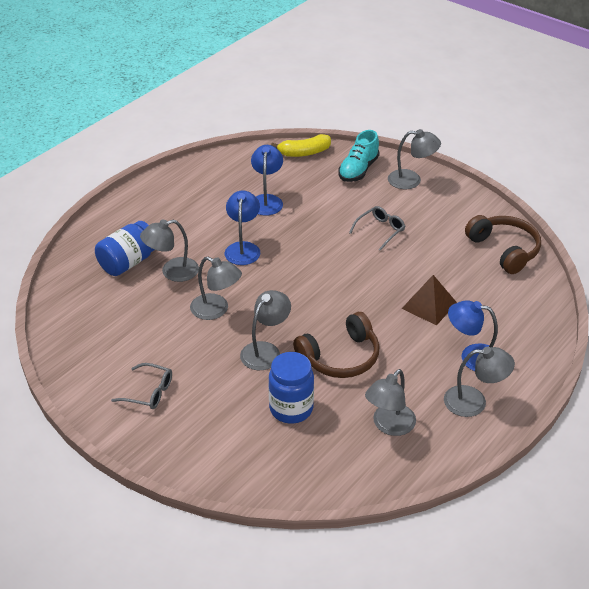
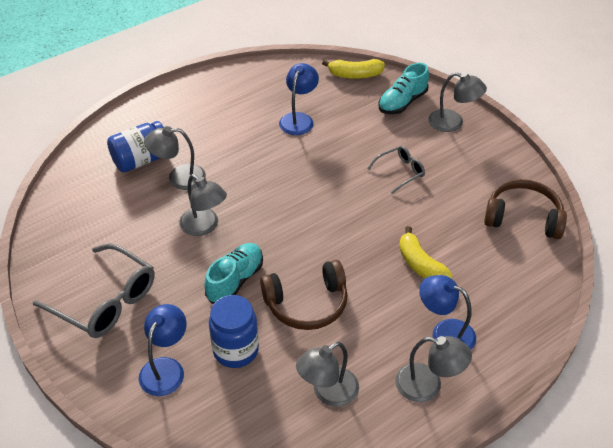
camera: 15 degrees right, 5 degrees up
grey glasses [111,363,172,409] -> grey glasses [33,243,155,338], size x1.85
blue lamp [225,190,260,265] -> blue lamp moved to [139,304,186,396]
grey lamp [240,290,291,370] -> turquoise shoe [205,243,263,304]
brown pyramid [402,275,457,326] -> yellow banana [399,226,453,279]
brown headphones [465,215,541,274] -> brown headphones turned 60 degrees counterclockwise [484,179,567,239]

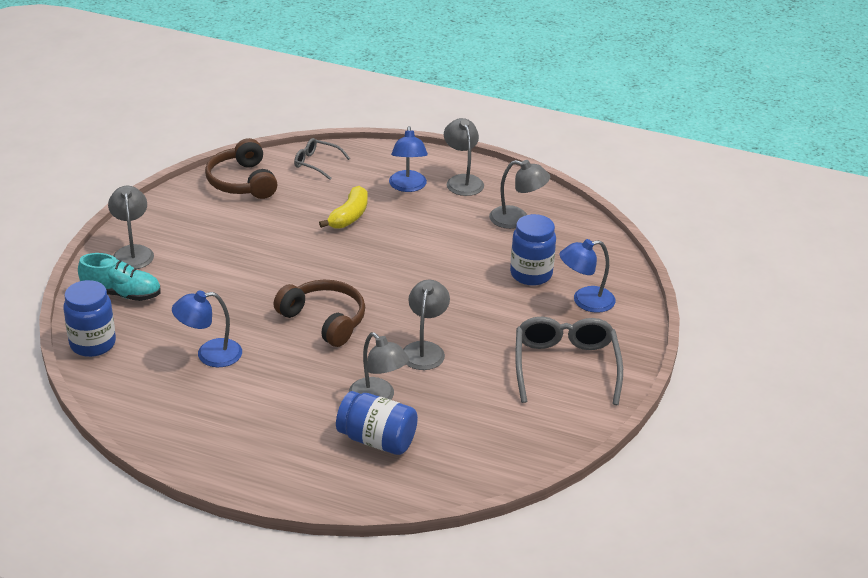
camera: 125 degrees left, 10 degrees down
turquoise shoe [205,243,263,304] -> none
brown headphones [260,260,348,330] -> brown headphones moved to [274,280,365,347]
yellow banana [322,59,385,79] -> blue jar [63,280,116,357]
grey glasses [367,146,425,194] -> grey glasses moved to [294,138,350,180]

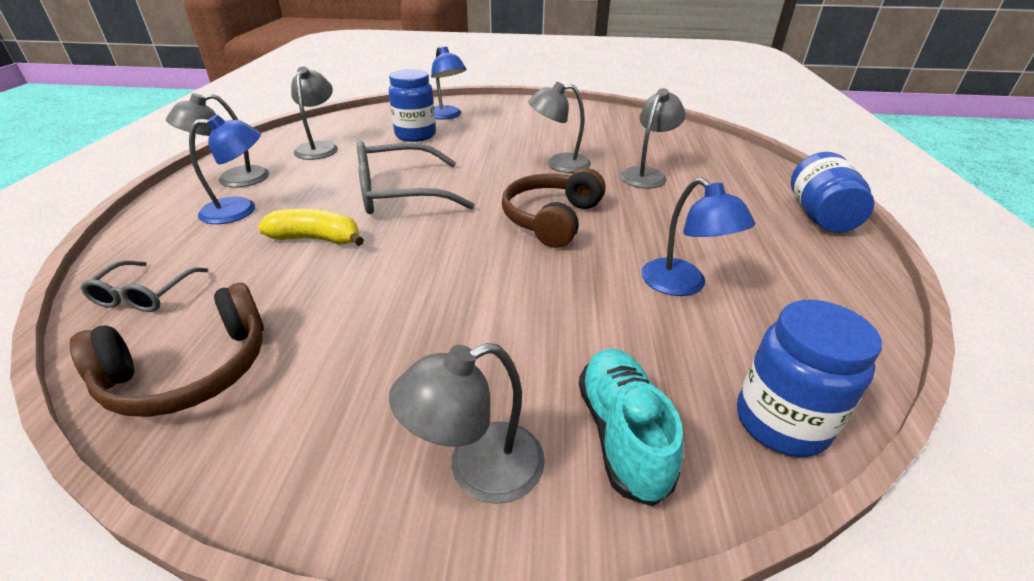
camera: 105 degrees left, 0 degrees up
blue jar [336,391,418,455] -> blue jar moved to [791,152,874,233]
grey glasses [515,317,623,405] -> grey glasses moved to [357,141,475,214]

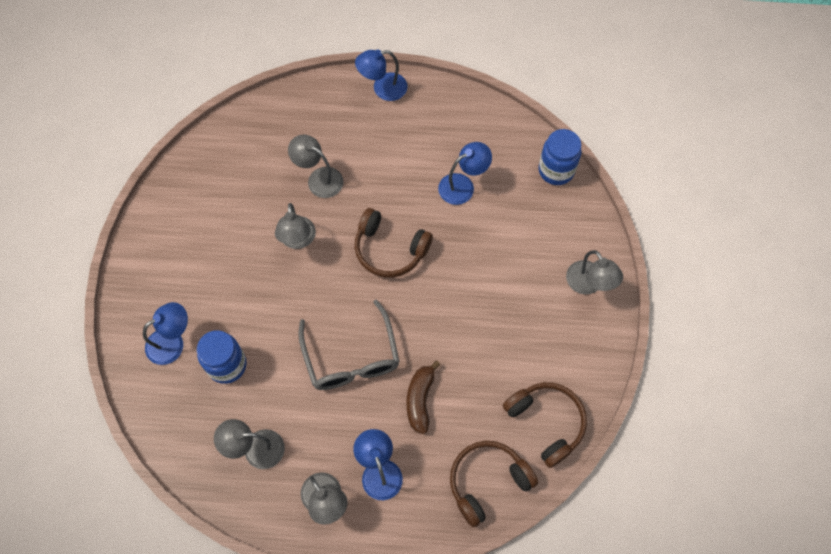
camera: 90 degrees left, 30 degrees up
grey glasses [80,261,208,312] -> brown headphones [450,441,538,527]
yellow banana [258,209,364,246] -> brown banana [406,360,440,434]
turquoise shoe [579,348,684,506] -> none
blue jar [791,152,874,233] -> blue lamp [355,50,408,101]

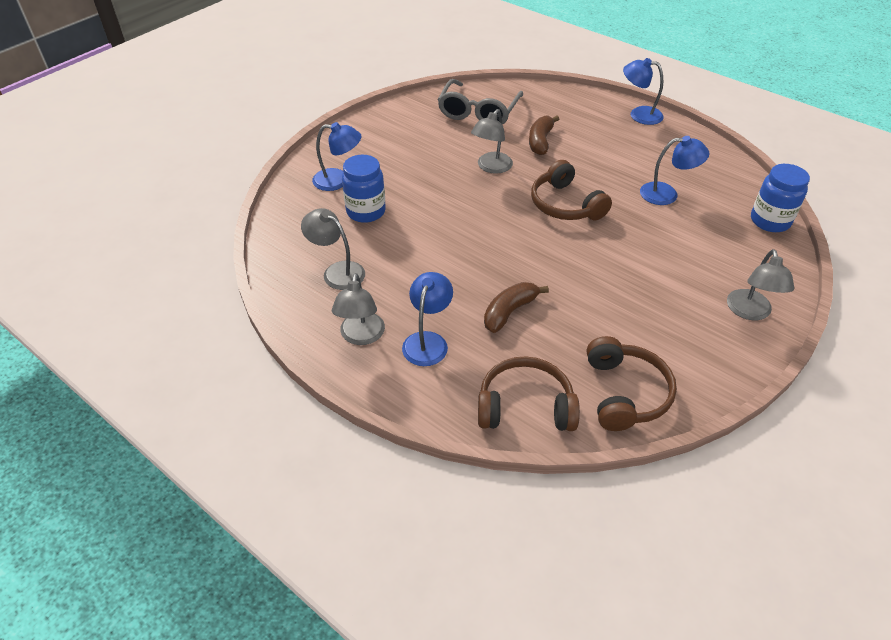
camera: 35 degrees right, 20 degrees down
grey lamp [288,135,343,198] -> brown banana [529,116,559,155]
grey glasses [298,299,400,390] -> grey glasses moved to [438,79,523,125]

